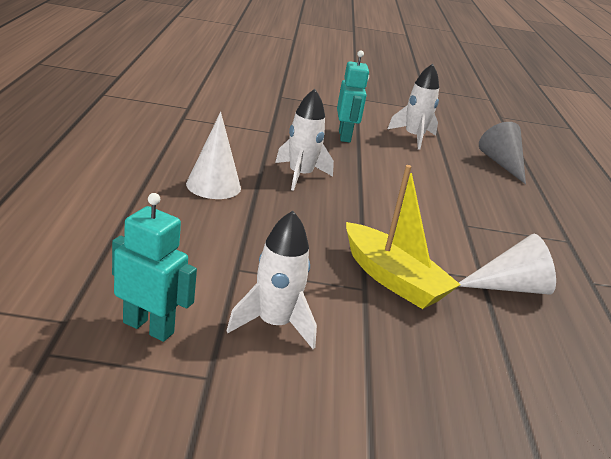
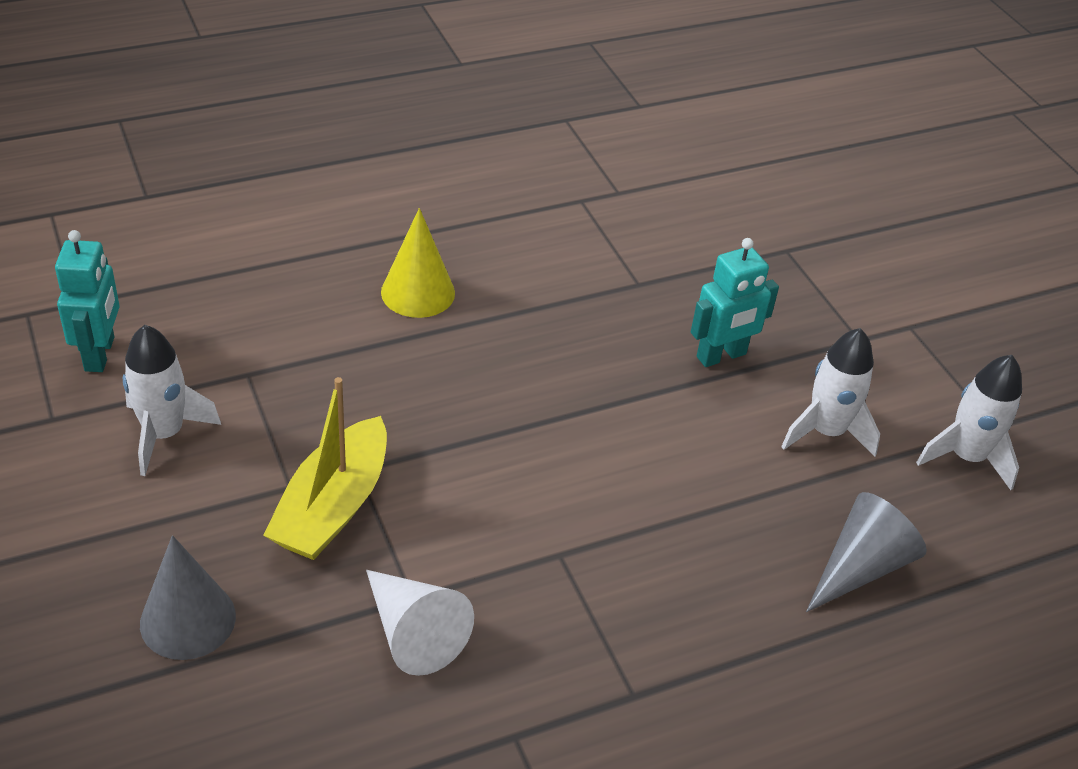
camera: 65 degrees right, 15 degrees up
white cone [186,112,241,199] -> yellow cone [381,208,455,318]
white rocket [275,89,334,191] -> white rocket moved to [916,355,1022,490]
none -> grey cone [140,535,236,660]

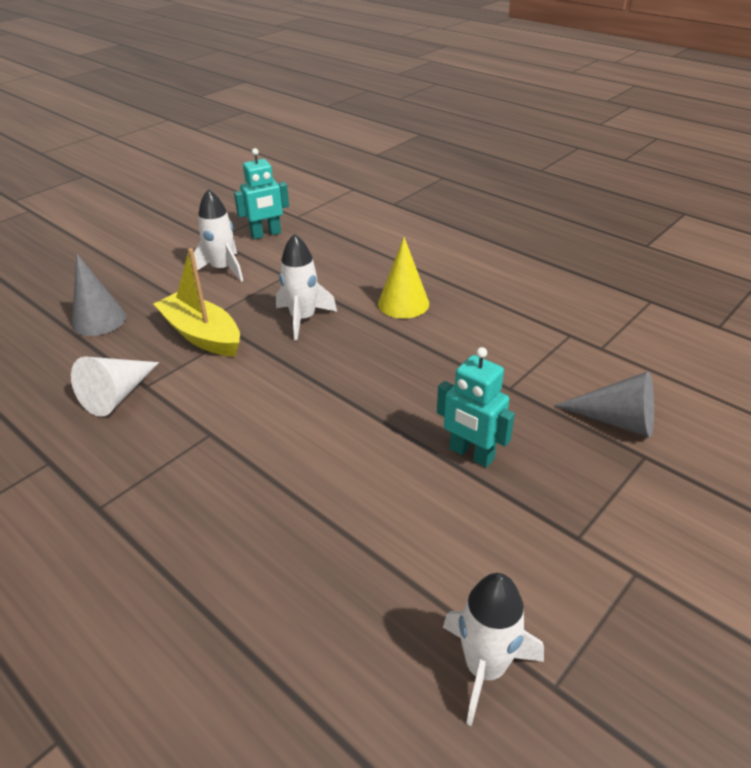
camera: 70 degrees right, 5 degrees down
yellow boat [263,377,387,560] -> yellow boat turned 45 degrees clockwise [153,248,240,357]
white rocket [781,328,880,457] -> white rocket moved to [276,234,337,341]
grey cone [806,492,927,612] -> grey cone moved to [554,371,654,438]

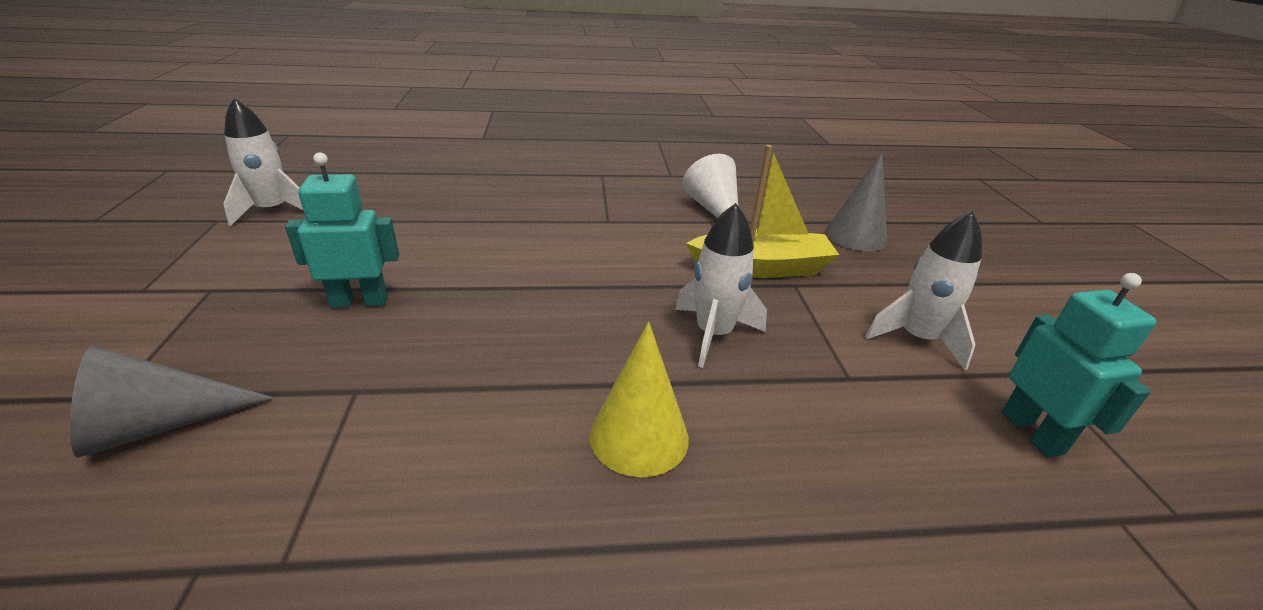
camera: 130 degrees right, 5 degrees down
turquoise robot [234,148,289,239] -> turquoise robot turned 150 degrees clockwise [1002,273,1157,457]

